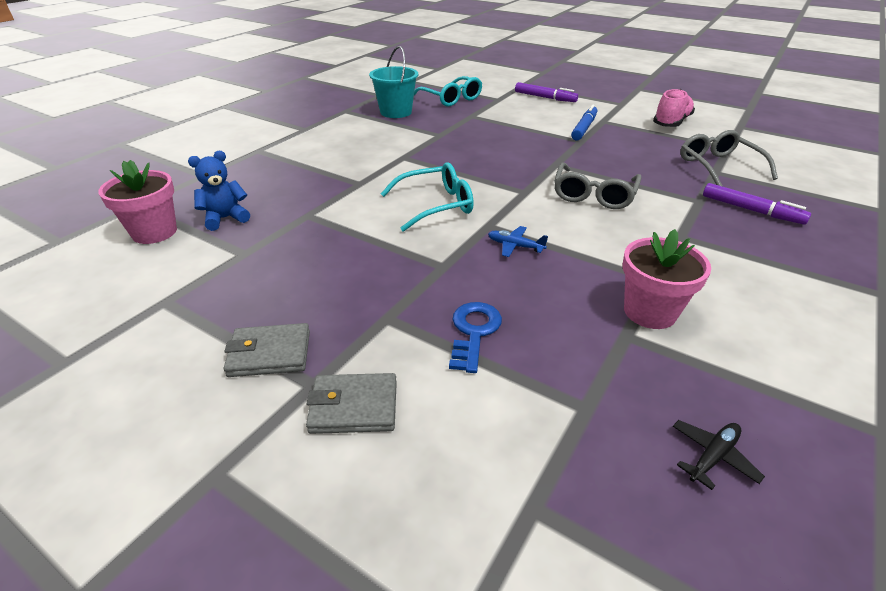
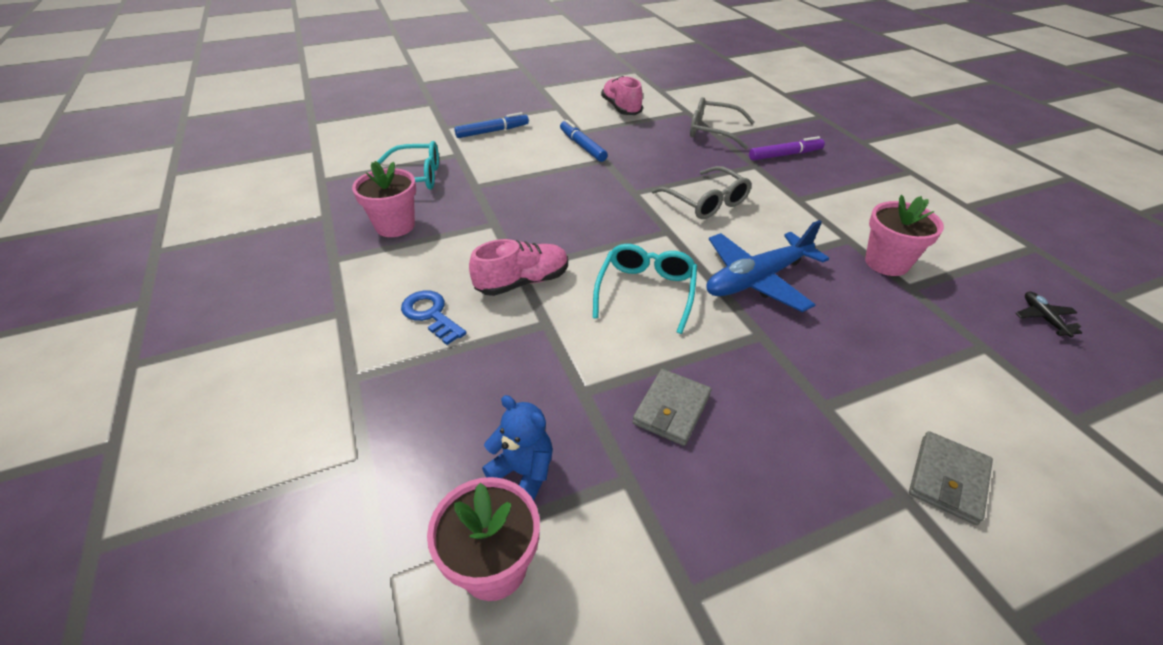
camera: 55 degrees left, 5 degrees up
blue teddy bear [188,151,250,231] -> blue teddy bear turned 120 degrees clockwise [482,395,553,501]
grey wallet [224,323,310,377] -> grey wallet moved to [632,369,711,446]
turquoise bucket [369,46,418,118] -> pink flower pot [352,161,416,237]
blue key [449,302,502,373] -> blue key moved to [401,290,467,345]
blue plane [488,226,548,257] -> blue plane [706,220,829,312], size x2.33
purple marker [515,82,578,102] -> blue marker [454,112,529,138]
none -> pink shoe [469,239,568,296]

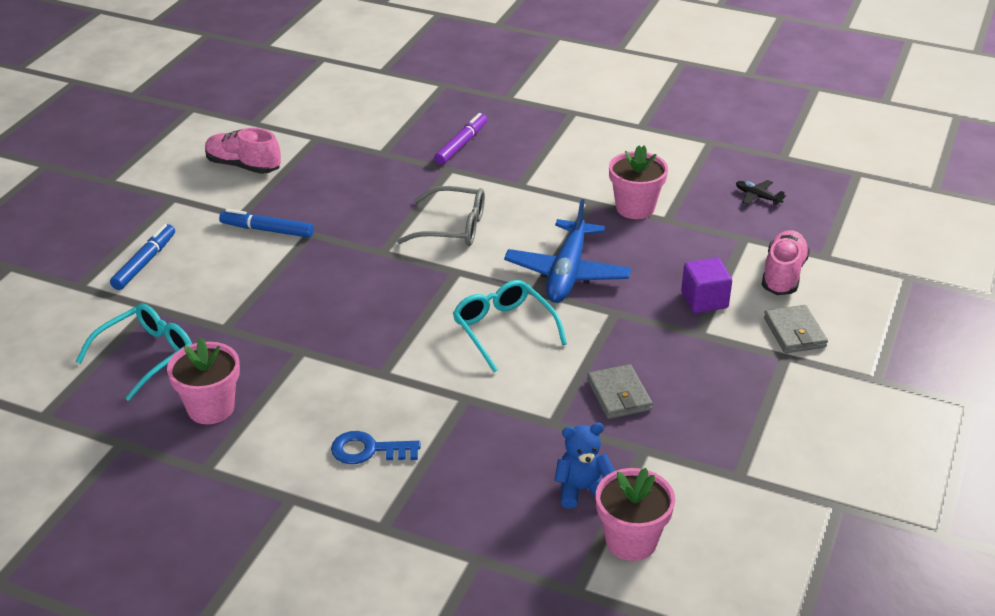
camera: 45 degrees left, 5 degrees down
pink shoe [469,239,568,296] -> pink shoe moved to [762,230,810,295]
grey glasses [690,97,755,150] -> none
none -> purple cube [681,258,732,313]

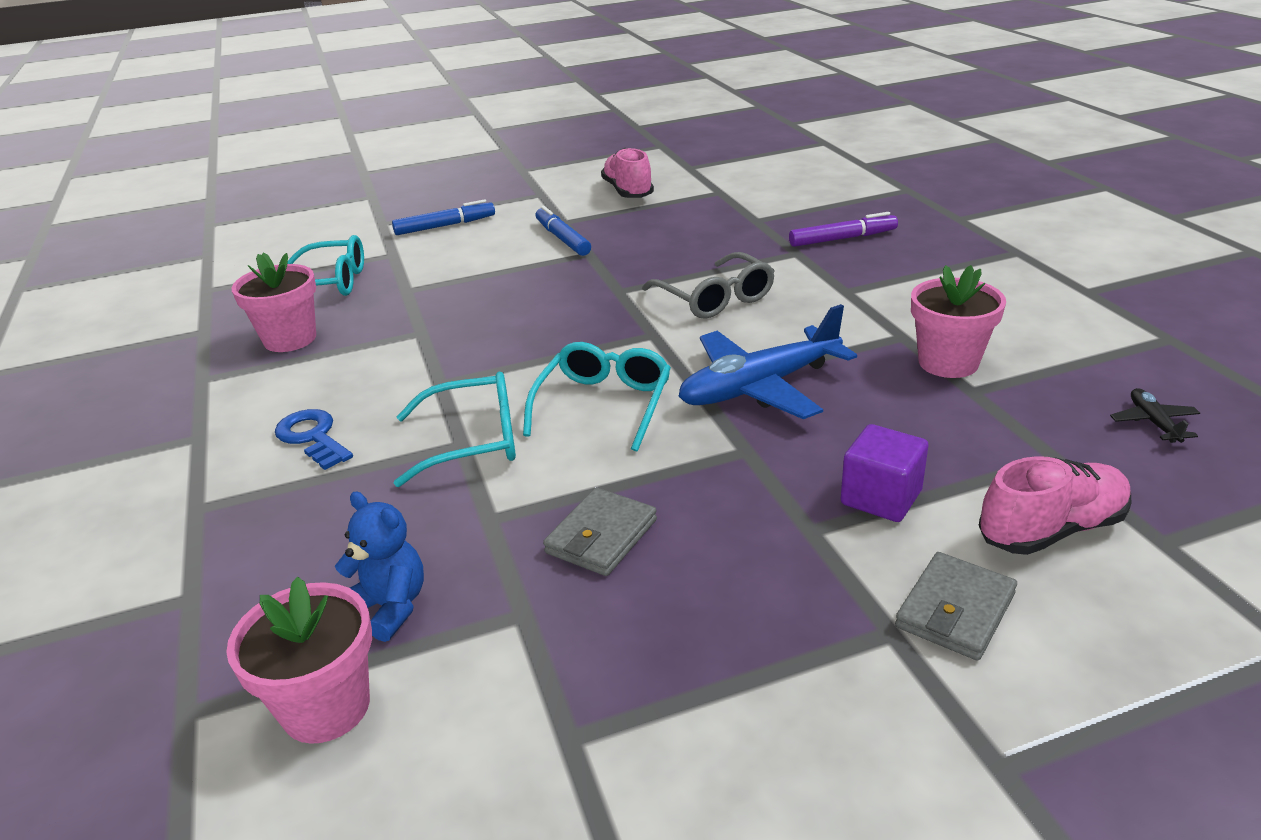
camera: 50 degrees right, 5 degrees down
none -> turquoise glasses [394,372,516,487]

